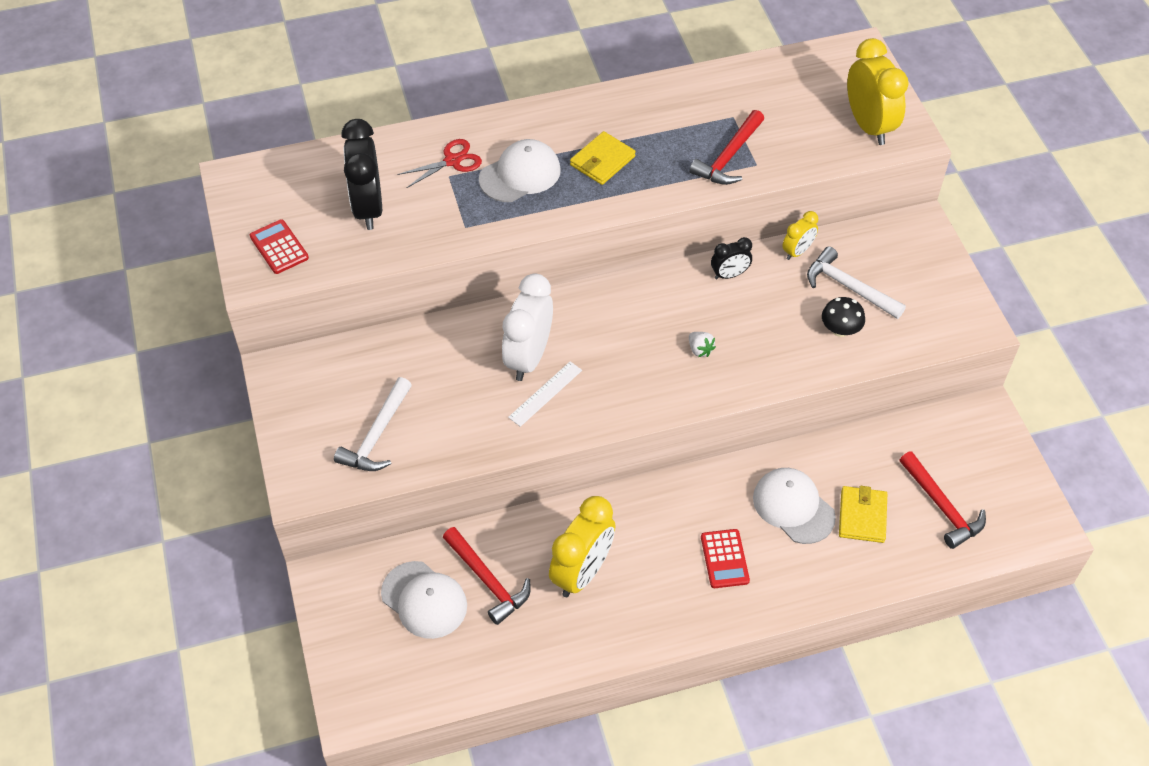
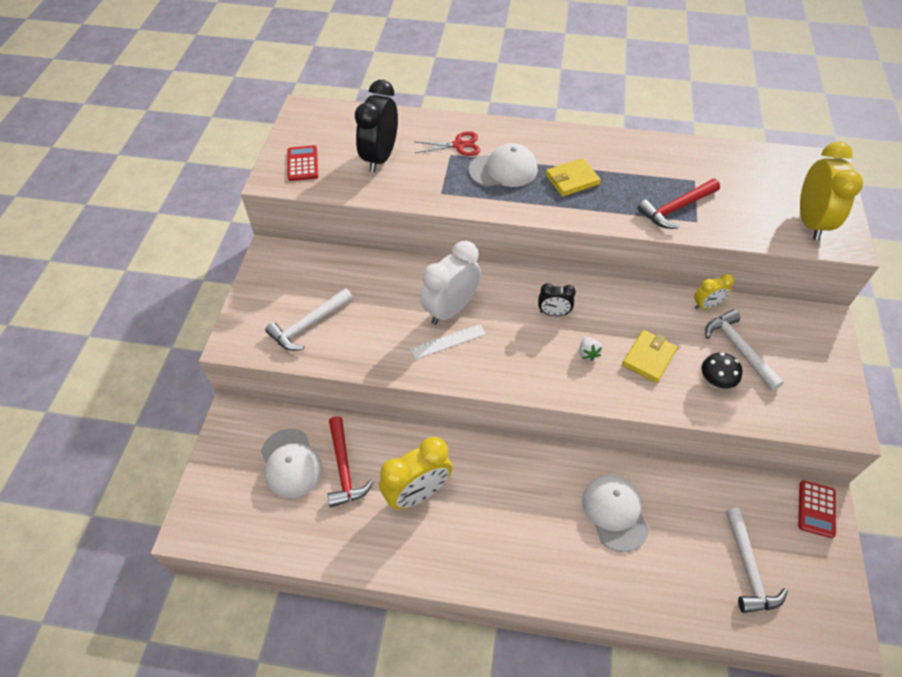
camera: 25 degrees right, 0 degrees up
red calculator [701,529,750,588] -> red calculator moved to [798,480,836,538]
black clock [711,237,752,279] -> black clock moved to [538,283,576,316]
yellow wallet [839,486,887,543] -> yellow wallet moved to [622,330,678,383]
red hammer [899,451,986,549] -> white hammer [726,508,788,613]

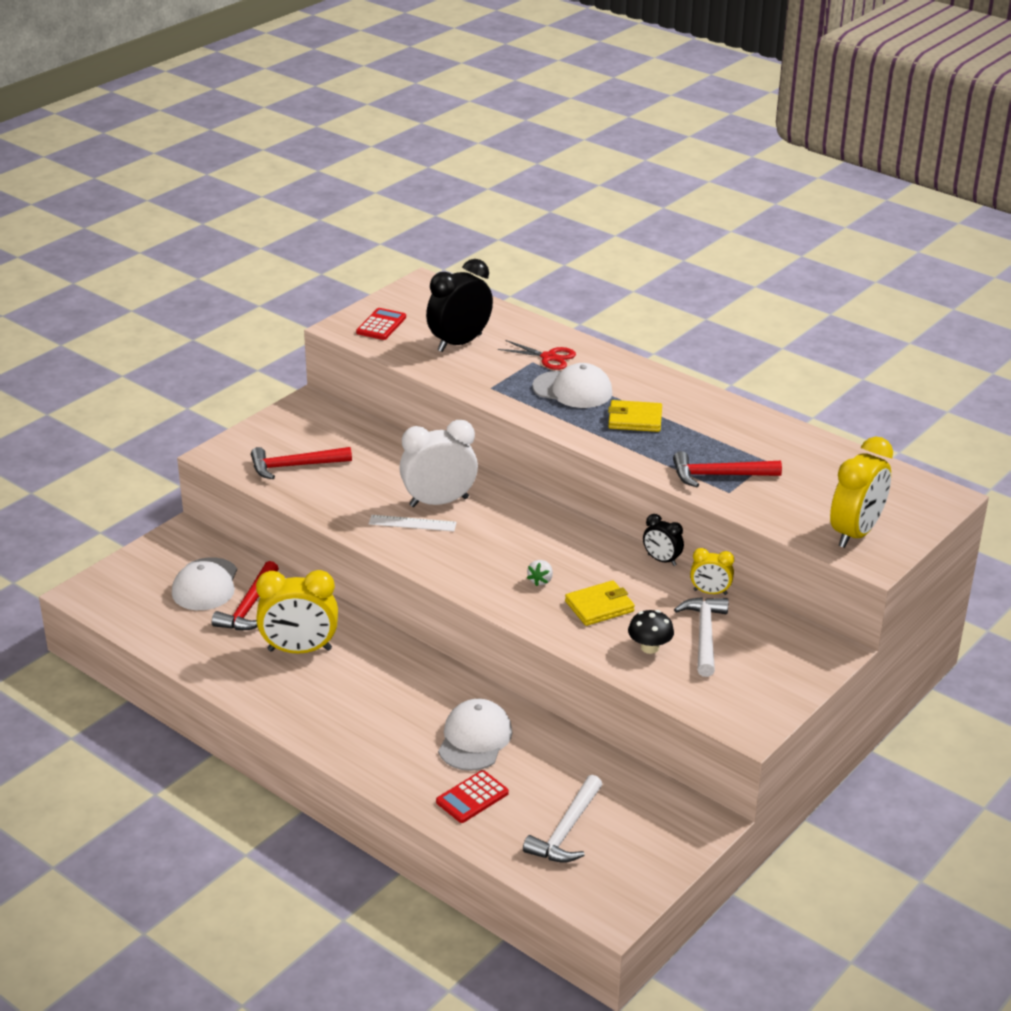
camera: 30 degrees right, 20 degrees down
white hammer [265,288,353,351] -> red hammer [251,447,352,479]
black clock [538,283,576,316] -> black clock moved to [643,514,684,566]
red calculator [798,480,836,538] -> red calculator moved to [436,770,509,823]

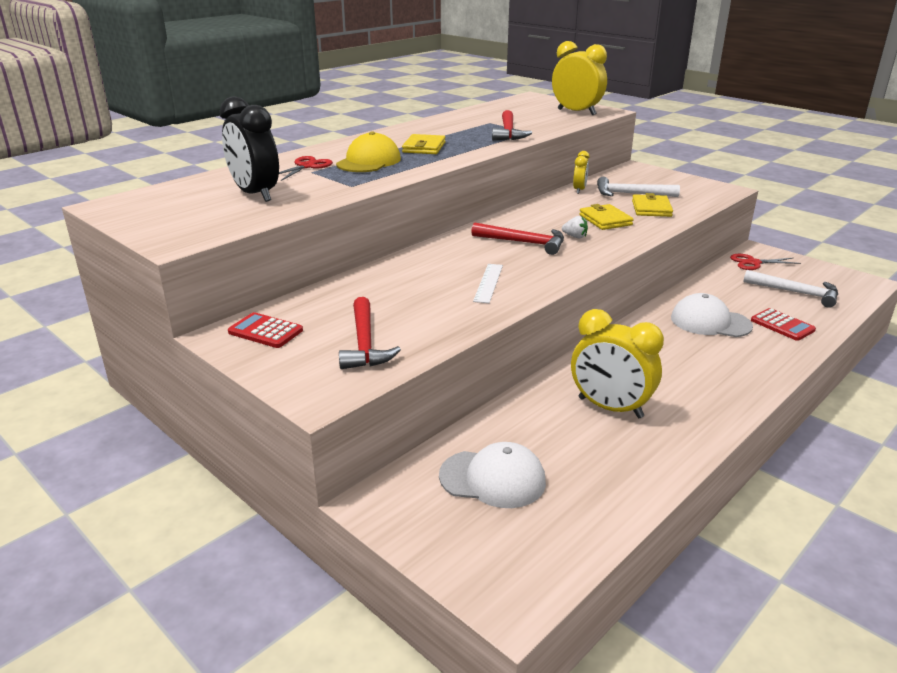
camera: 85 degrees left, 5 degrees down
red hammer [212,561,279,630] -> red hammer moved to [471,222,564,255]
yellow clock [256,570,338,654] -> yellow clock turned 120 degrees clockwise [571,309,664,418]
red calculator [356,308,406,340] -> red calculator moved to [228,312,303,348]
white clock [399,420,478,507] -> none
white cap [532,363,613,408] -> yellow cap [336,131,401,172]
black mushroom [628,610,674,654] -> yellow wallet [632,193,673,217]
black clock [643,514,684,566] -> none
none -> red scissors [730,254,801,270]

